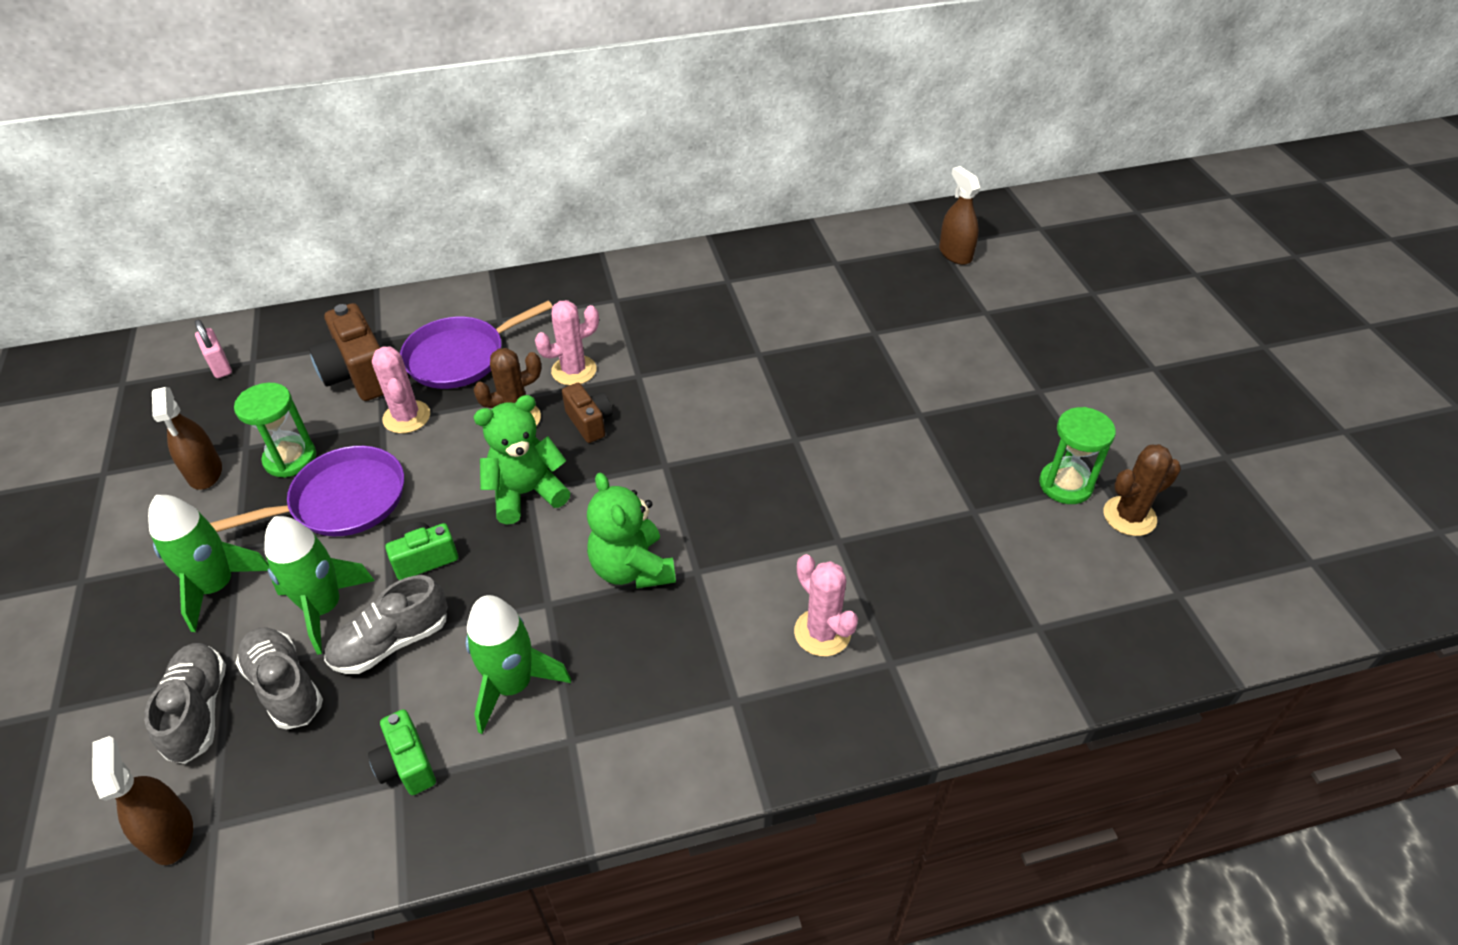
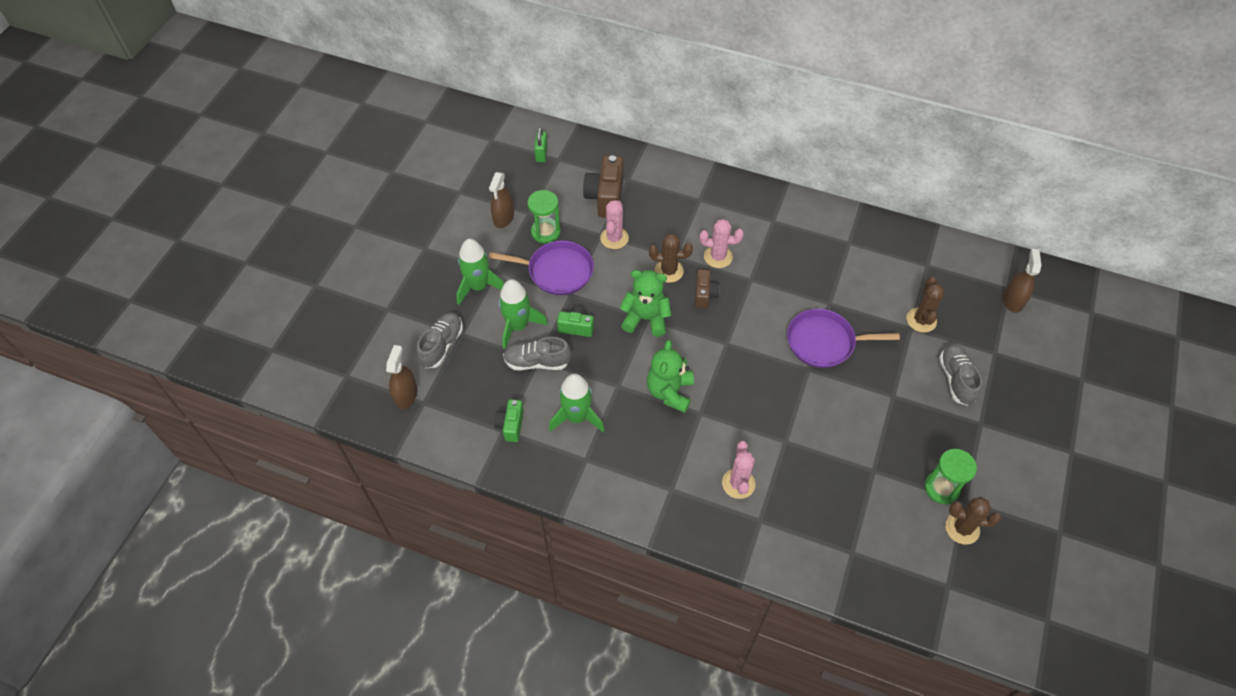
camera: 35 degrees right, 10 degrees up
pink padlock [195,320,232,378] -> green padlock [534,127,548,162]
grey shoe [236,628,323,729] -> grey shoe moved to [939,344,982,406]
purple pan [400,301,553,389] -> purple pan moved to [787,309,900,368]
none -> brown cactus [907,277,945,333]

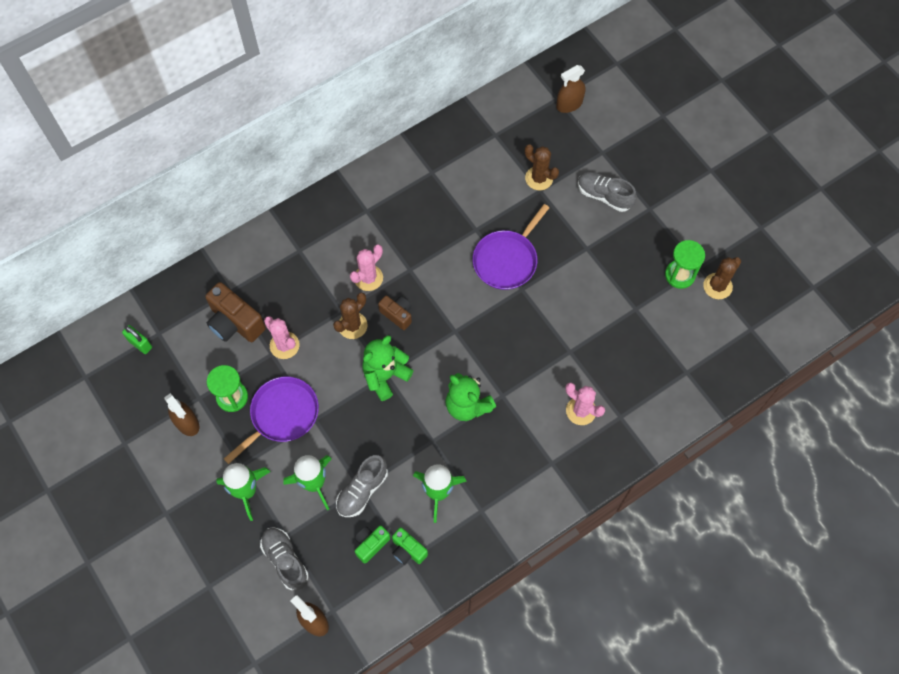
camera: 55 degrees left, 10 degrees up
green camera [557,307,594,337] -> green camera moved to [355,525,390,564]
brown spray bottle [1003,249,1041,313] -> brown spray bottle turned 75 degrees counterclockwise [556,65,585,113]

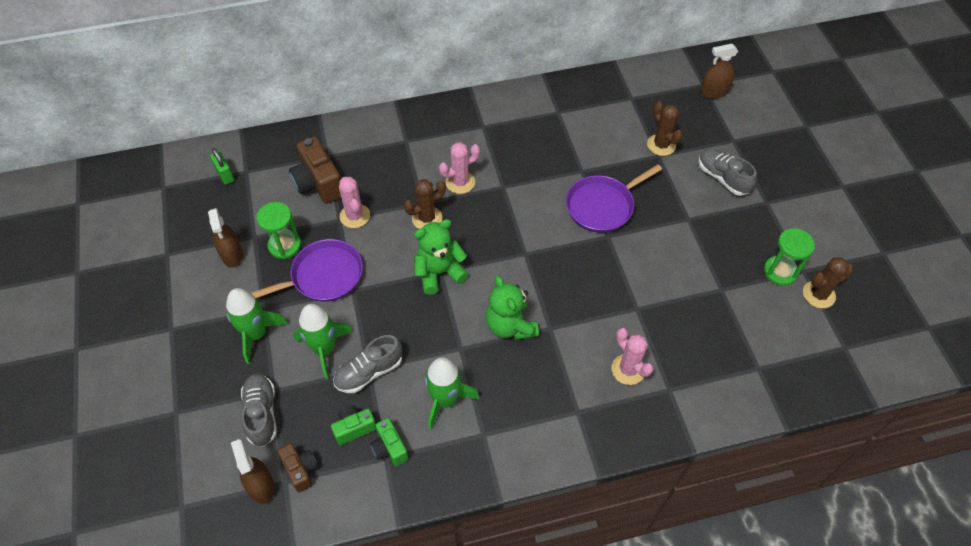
camera: 20 degrees right, 10 degrees down
brown camera [378,296,412,330] -> brown camera moved to [278,443,318,492]

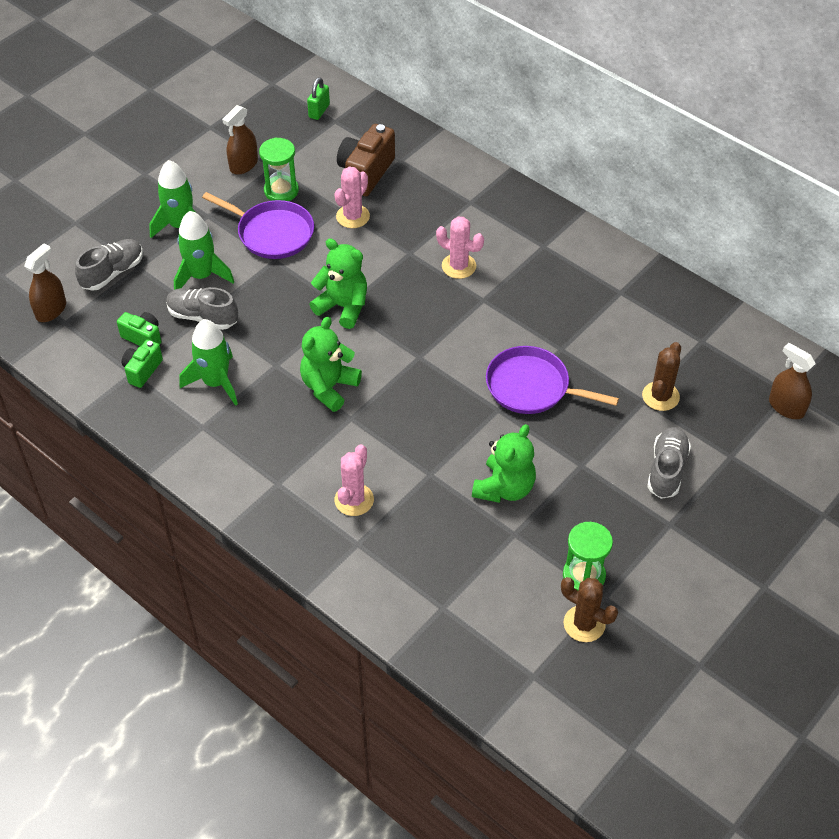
camera: 55 degrees right, 5 degrees down
brown camera [278,443,318,492] -> none
brown cactus [404,179,446,229] -> none
none -> green teddy bear [472,424,536,503]

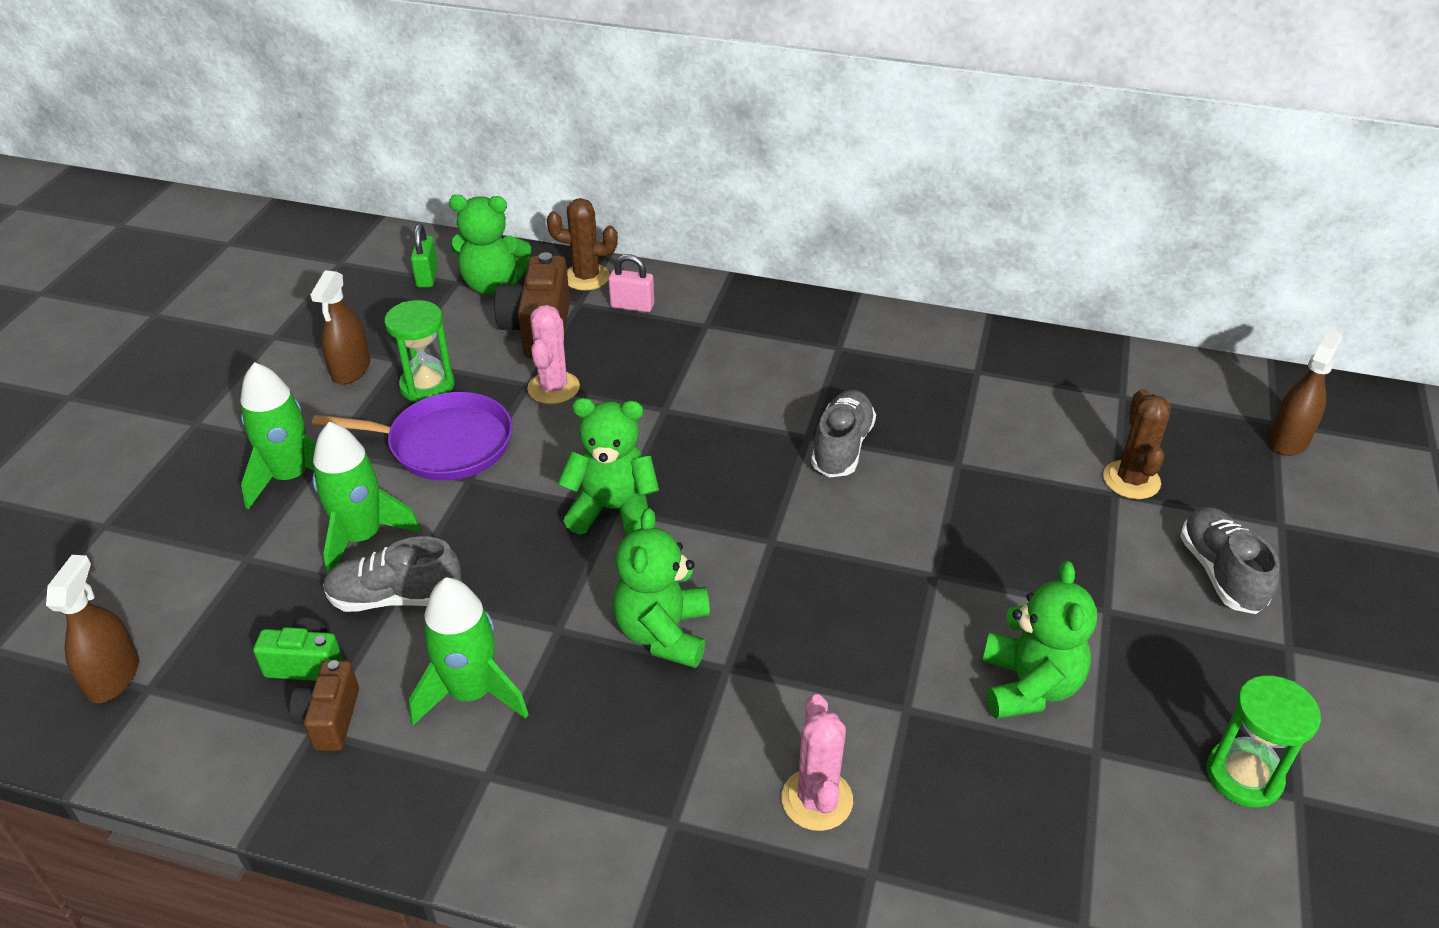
camera: 25 degrees left, 10 degrees down
grey shoe [75,239,143,291] -> grey shoe moved to [811,390,876,477]
green camera [122,340,163,388] -> brown camera [289,660,359,751]
pink cactus [436,216,484,279] -> none
purple pan [486,346,619,414] -> none
brown cactus [561,577,618,642] -> brown cactus moved to [547,198,618,290]
brown spray bottle [769,343,815,419] -> brown spray bottle turned 105 degrees clockwise [1269,329,1343,456]
none -> green teddy bear [449,195,531,295]
none -> pink padlock [608,254,654,312]

